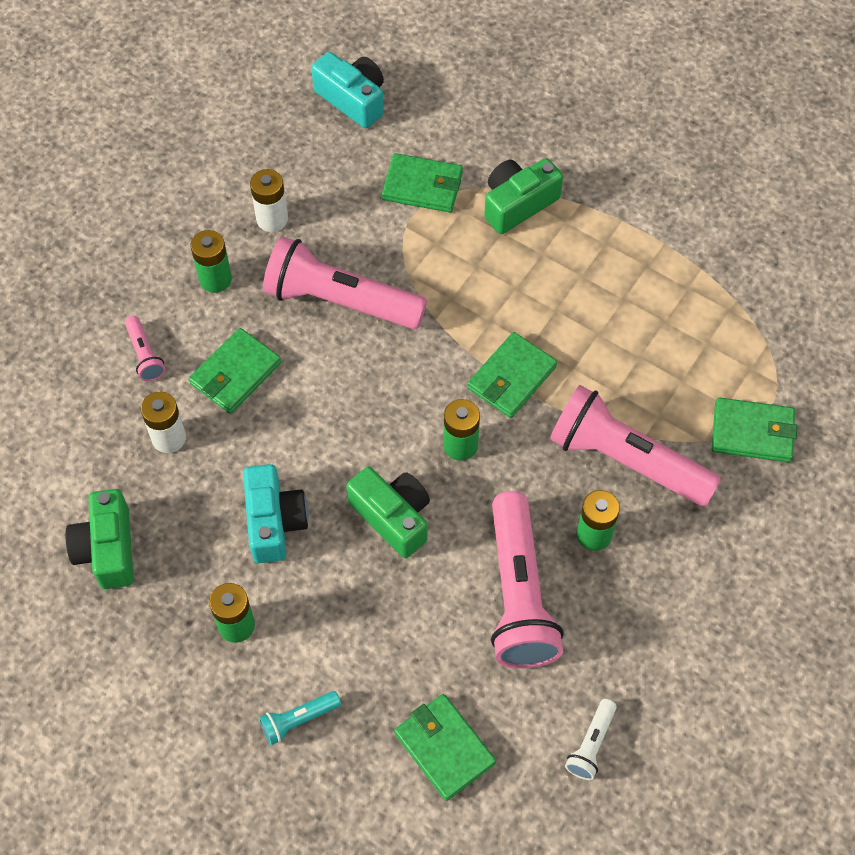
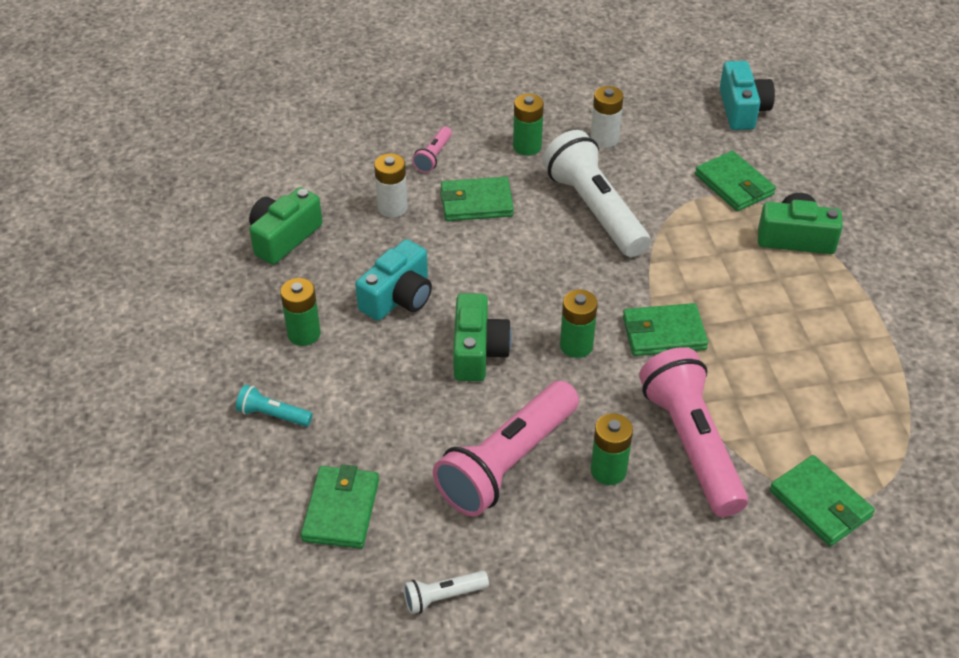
camera: 45 degrees right, 15 degrees down
pink flashlight [263,236,427,329] -> white flashlight [543,130,650,257]

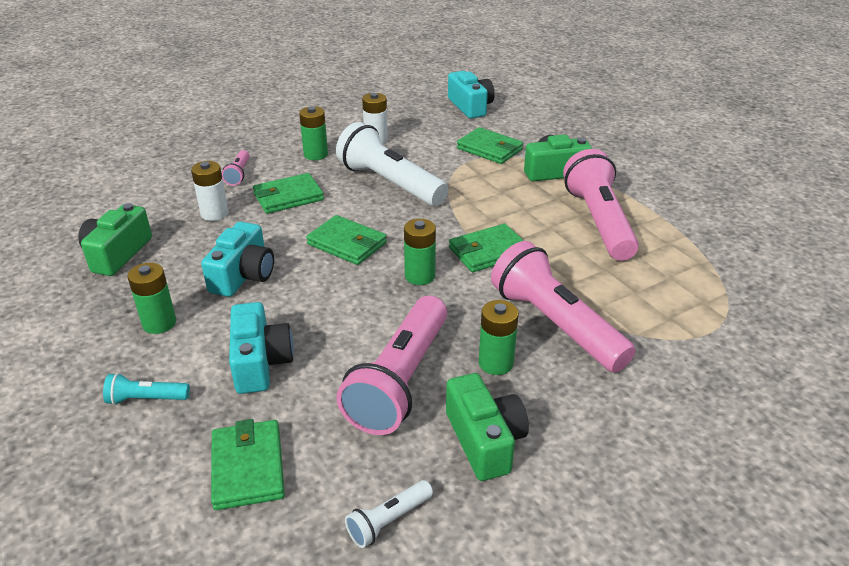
camera: 20 degrees left, 10 degrees down
green camera [453,293,512,381] -> green camera moved to [446,373,529,481]
green wallet [770,455,875,546] -> green wallet moved to [306,215,387,265]
none -> turquoise camera [229,302,294,394]
none -> pink flashlight [563,149,639,261]

